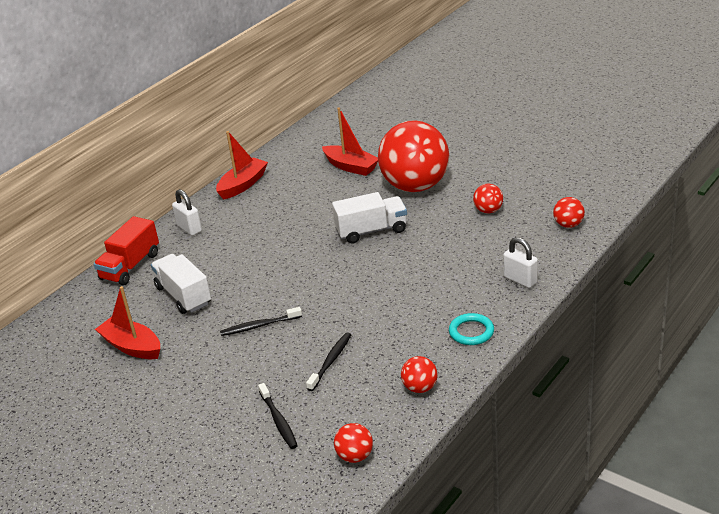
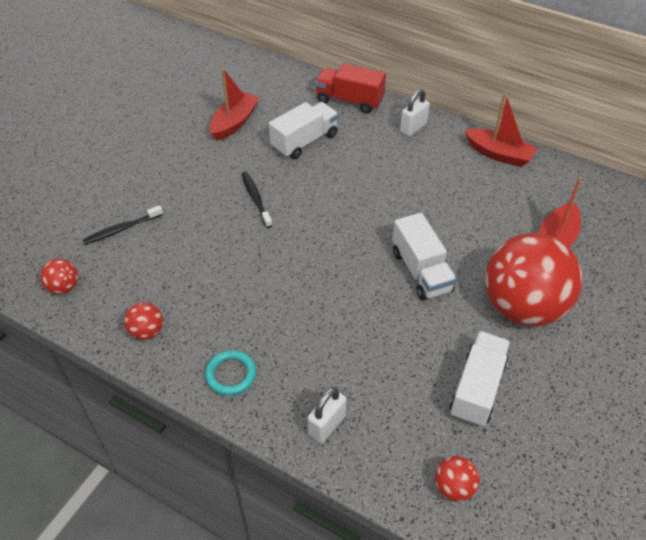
camera: 80 degrees right, 15 degrees up
black toothbrush [306,332,351,391] -> none
red ball [473,184,503,213] -> white truck [450,331,510,427]

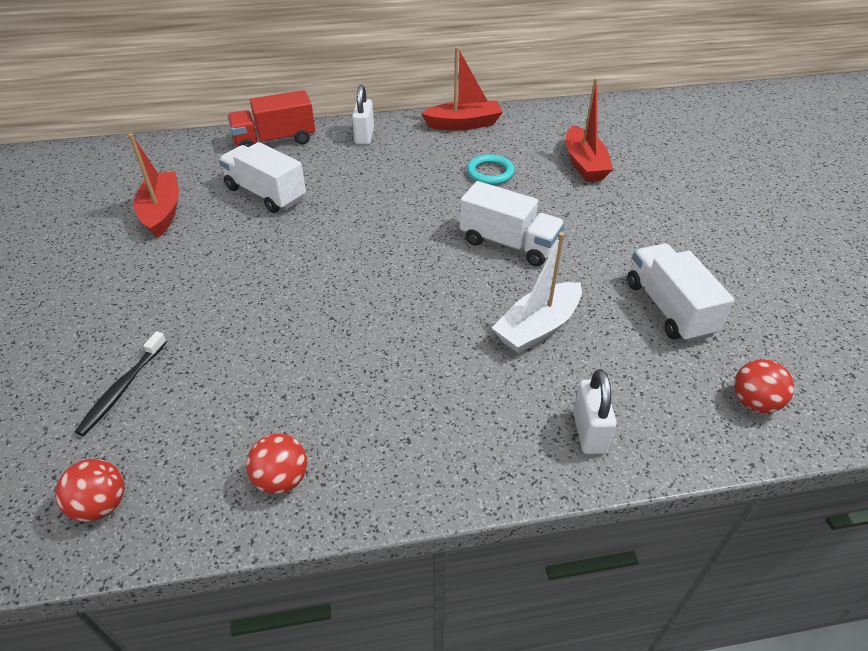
camera: 40 degrees left, 5 degrees down
turquoise ring [205,350,256,396] -> turquoise ring moved to [467,154,515,185]
black toothbrush [242,172,273,228] -> none
white truck [269,102,339,159] -> white truck turned 60 degrees counterclockwise [219,142,306,213]
red ball [485,233,583,327] -> none
none -> white boat [492,232,582,354]

